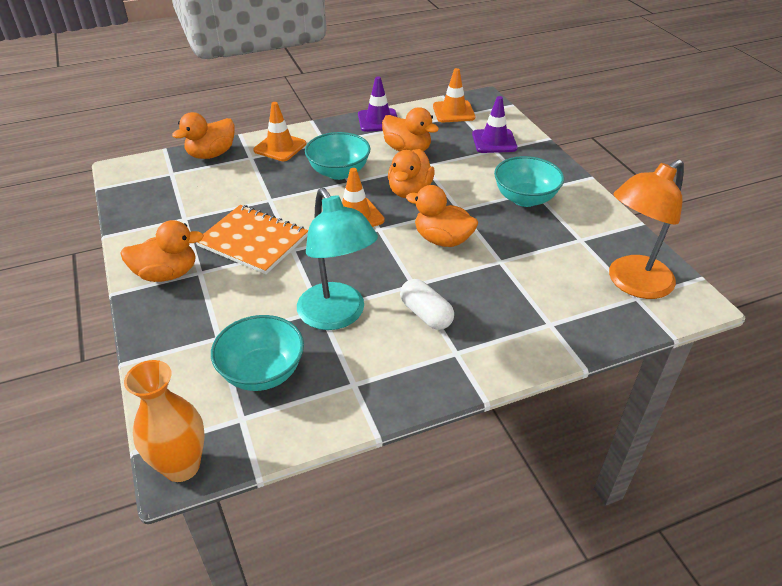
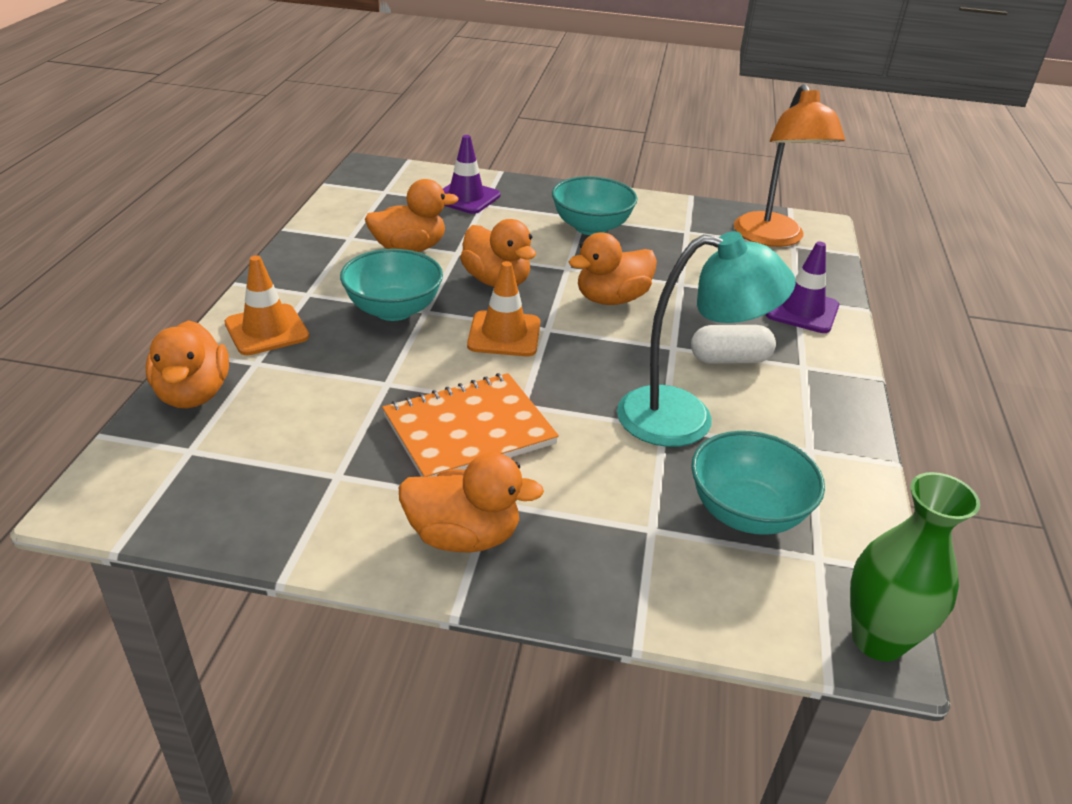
camera: 60 degrees left, 5 degrees down
orange duck [120,220,204,282] -> orange duck turned 75 degrees clockwise [399,452,544,553]
orange vase [124,360,205,482] -> green vase [850,472,980,662]
purple traffic cone [358,76,397,132] -> purple traffic cone moved to [766,241,839,333]
orange traffic cone [433,68,475,122] -> none

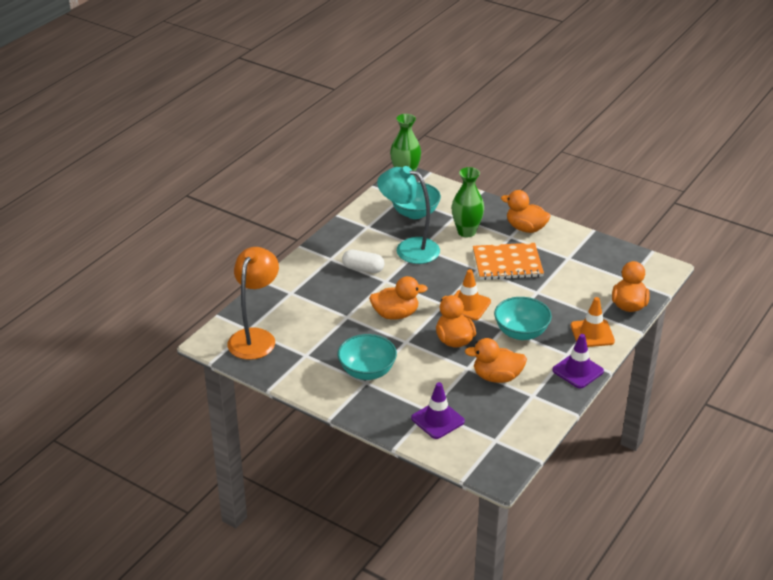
camera: 155 degrees left, 0 degrees up
purple traffic cone [766,241,839,333] -> purple traffic cone moved to [552,334,604,388]
none -> green vase [451,167,484,237]

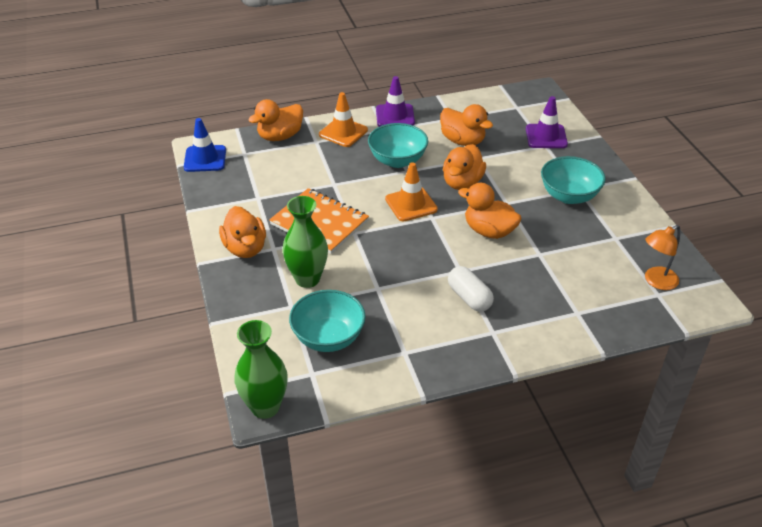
camera: 140 degrees left, 5 degrees up
orange lamp [228,247,279,360] -> orange lamp [645,225,680,290], size x0.58
turquoise lamp [377,166,440,264] -> none
none -> blue traffic cone [184,118,226,172]

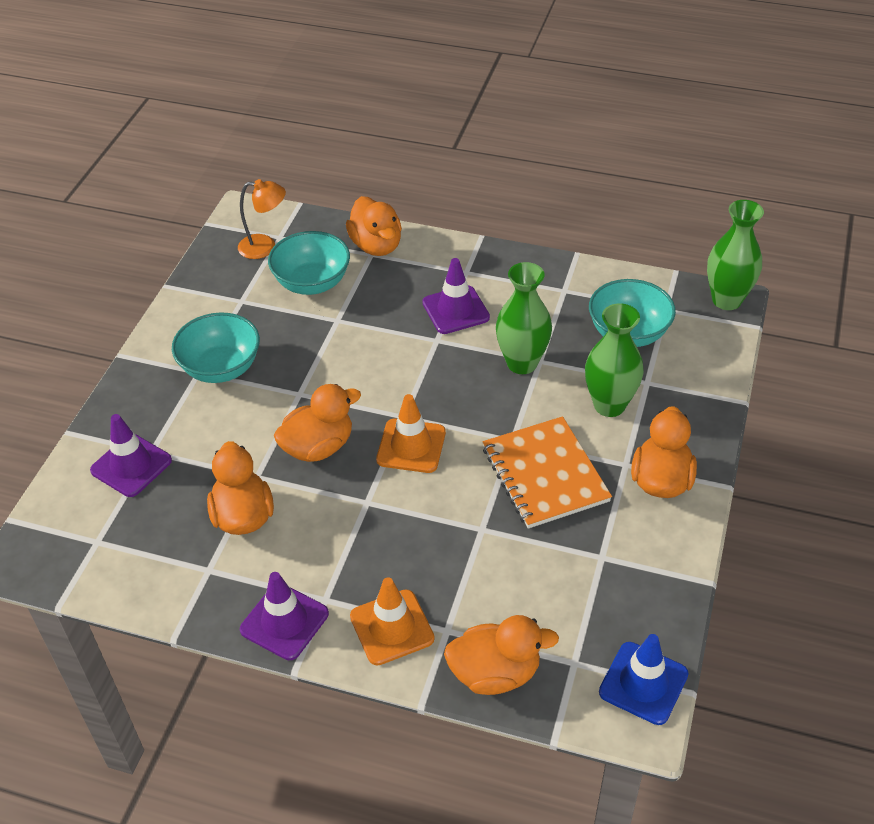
camera: 145 degrees left, 5 degrees up
turquoise bowl [368,123,428,168] -> turquoise bowl moved to [268,231,350,295]
white capsule [448,266,494,312] -> purple traffic cone [422,258,490,334]
orange duck [458,183,522,239] -> orange duck moved to [346,196,402,256]
none -> green vase [496,262,552,374]

